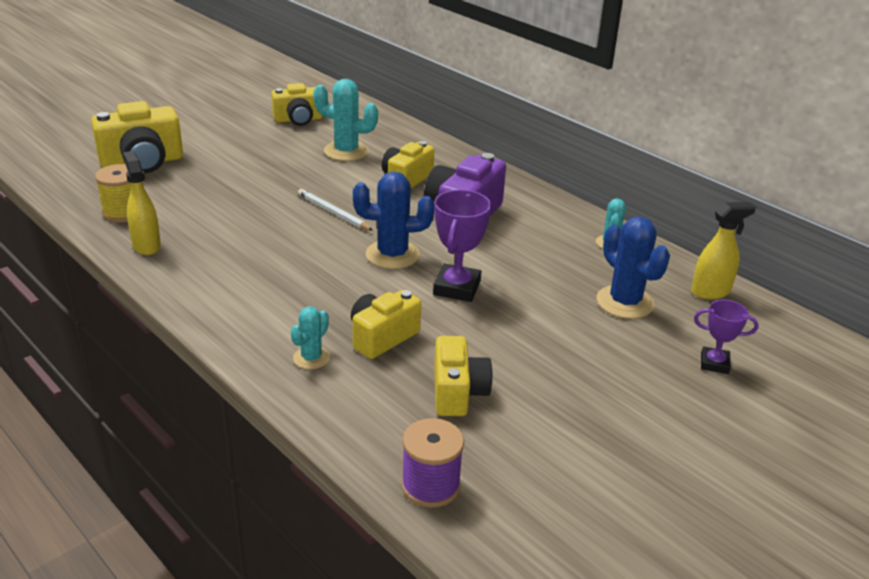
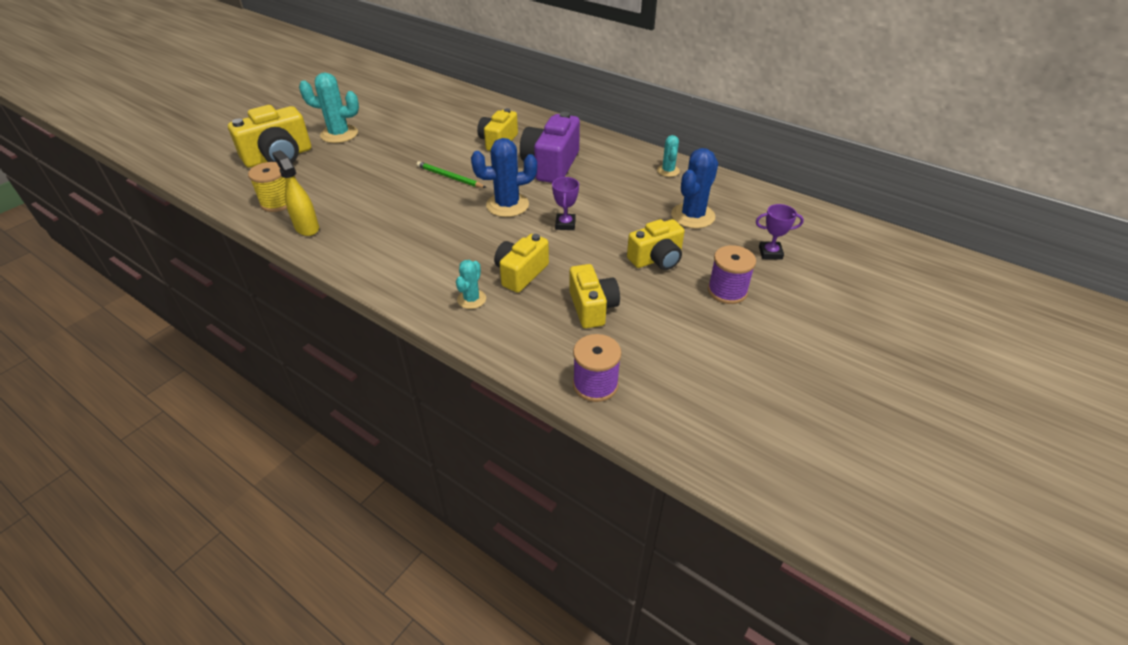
camera: 10 degrees left, 10 degrees up
yellow camera [271,83,322,126] -> yellow camera moved to [627,219,684,270]
white pencil [298,189,373,231] -> green pencil [416,161,486,188]
turquoise cactus [313,79,378,161] -> turquoise cactus moved to [299,73,359,143]
purple trophy [433,190,491,302] -> purple trophy [552,177,579,230], size x0.62
blue cactus [597,217,670,319] -> blue cactus turned 75 degrees clockwise [671,148,718,228]
yellow spray bottle [691,202,756,299] -> none
none -> purple spool [708,245,756,304]

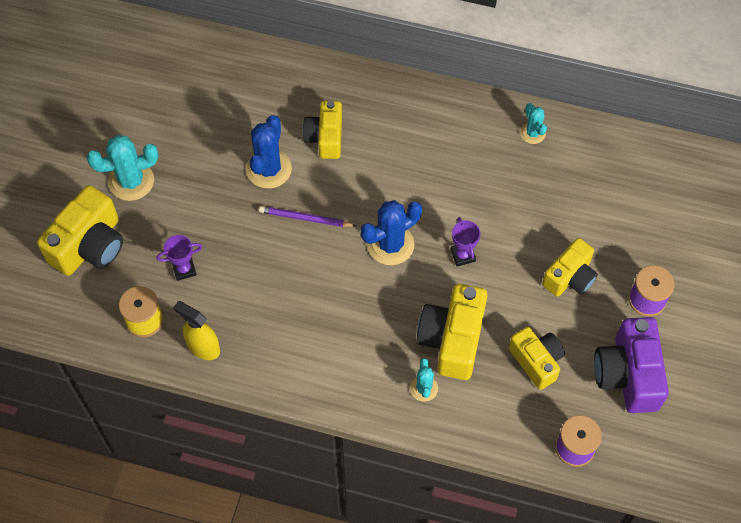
camera: 20 degrees left, 20 degrees up
green pencil [416,161,486,188] -> purple pencil [259,206,356,227]
yellow camera [494,234,549,293] -> yellow camera [417,284,488,380], size x1.50
purple camera [520,112,580,183] -> purple camera moved to [594,317,669,413]
blue cactus [671,148,718,228] -> blue cactus moved to [246,115,292,189]
purple trophy [756,204,804,260] -> purple trophy moved to [156,235,202,281]

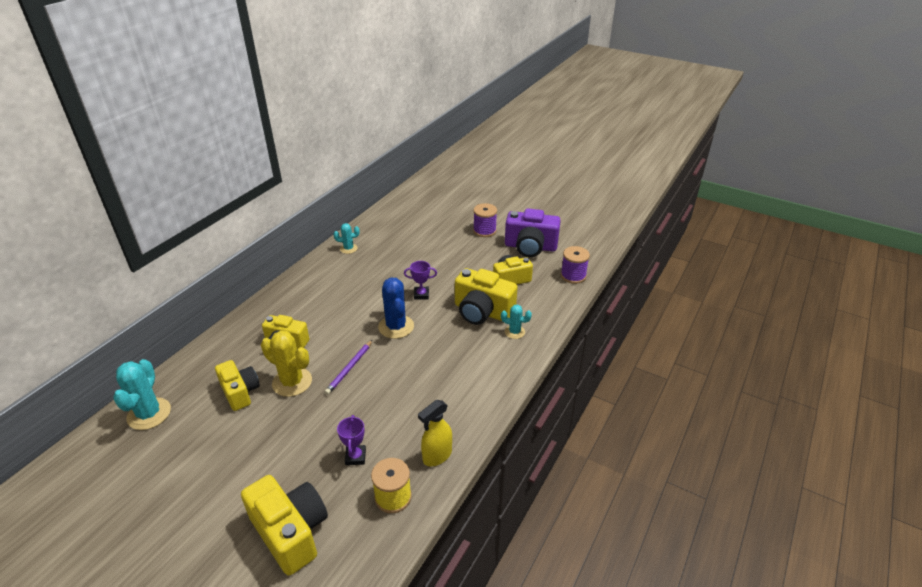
camera: 75 degrees left, 25 degrees down
turquoise cactus [86,135,159,201] -> turquoise cactus moved to [113,359,171,430]
blue cactus [246,115,292,189] -> yellow cactus [261,331,312,397]
yellow camera [542,238,598,297] -> yellow camera moved to [215,360,260,411]

